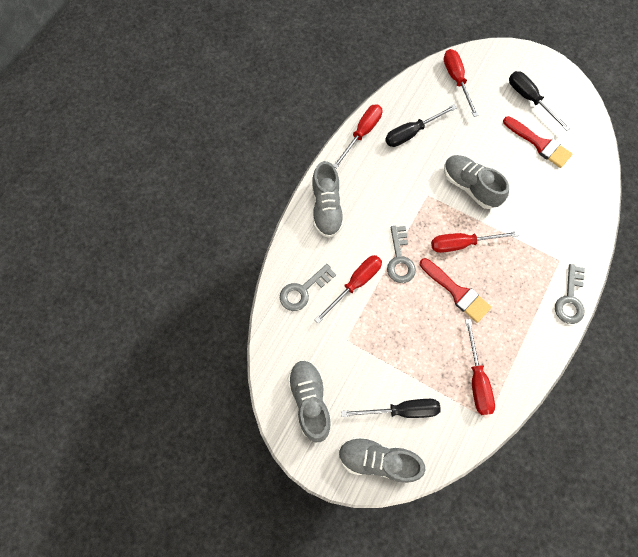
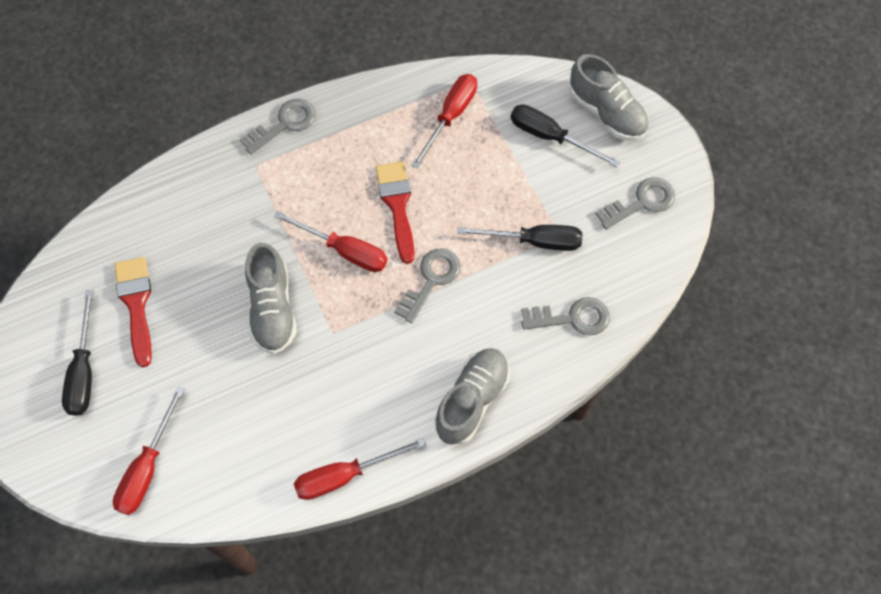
camera: 145 degrees left, 5 degrees down
grey shoe [287,360,332,442] -> grey key [595,177,675,230]
red screwdriver [315,255,382,323] -> none
black screwdriver [385,105,457,147] -> black screwdriver moved to [457,225,582,251]

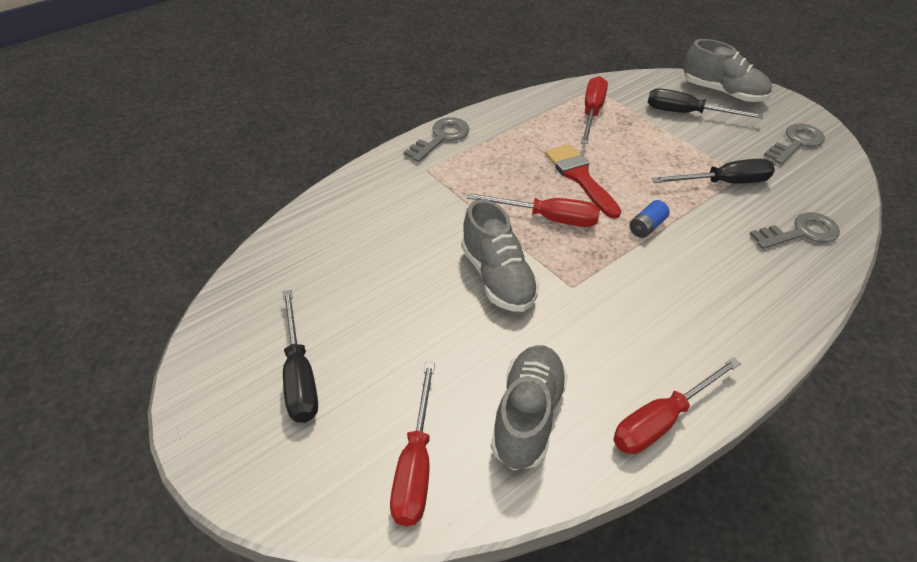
camera: 15 degrees left, 20 degrees down
red brush [115,257,152,367] -> none
grey key [394,249,460,323] -> blue battery [630,200,670,238]
grey shoe [435,348,510,444] -> grey shoe moved to [491,345,568,470]

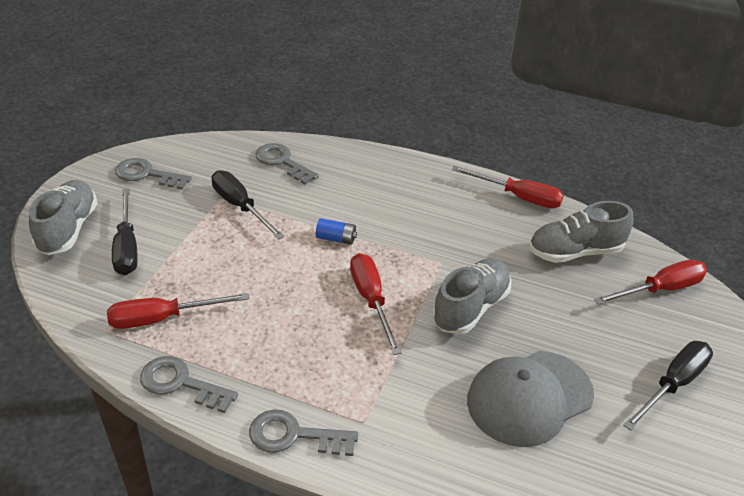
camera: 120 degrees left, 5 degrees down
red brush [545,144,621,219] -> none
none -> grey key [140,356,238,413]
none -> grey cap [467,351,594,447]

